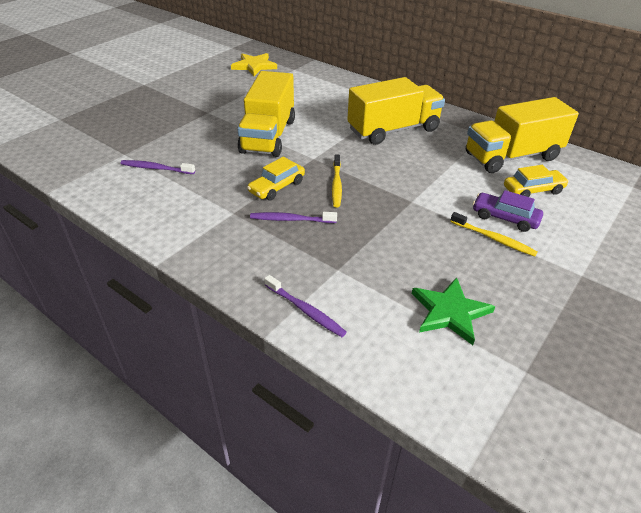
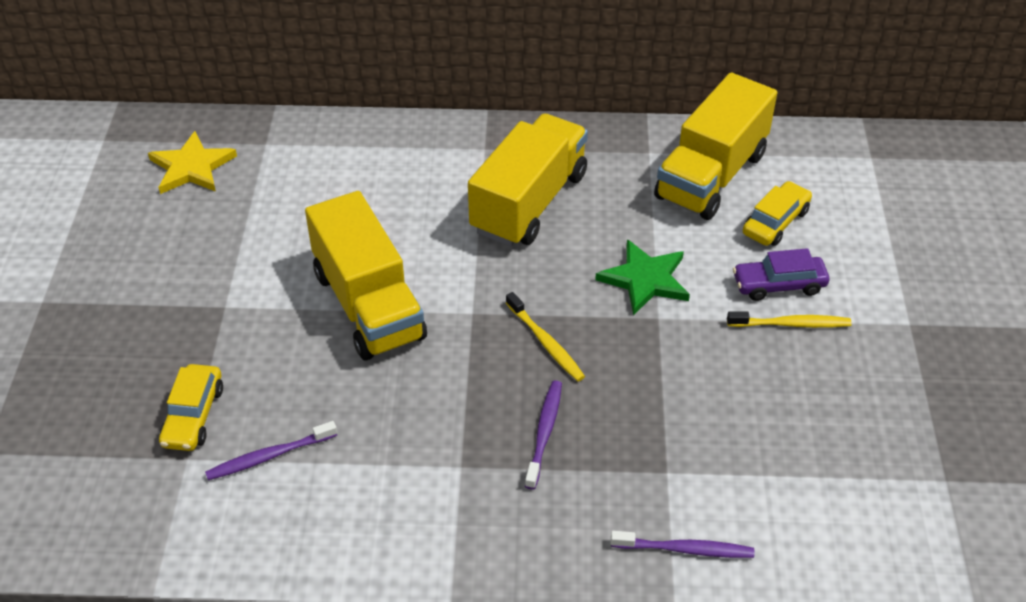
camera: 35 degrees left, 5 degrees up
yellow car [247,157,305,201] -> yellow car moved to [159,364,223,451]
purple toothbrush [250,212,337,223] -> purple toothbrush turned 135 degrees clockwise [525,380,562,489]
green star [412,277,495,345] -> green star moved to [595,239,690,315]

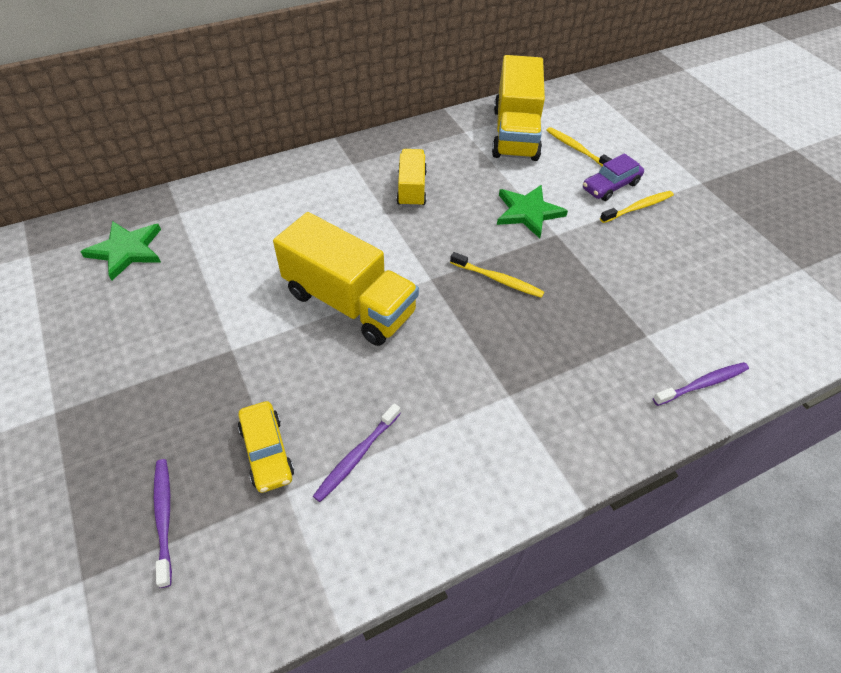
camera: 30 degrees left, 5 degrees up
yellow star [148,131,237,194] -> green star [80,221,161,281]
yellow truck [468,113,588,247] -> yellow truck [396,149,427,207], size x0.57
purple toothbrush [525,380,562,489] -> purple toothbrush moved to [154,459,172,588]
yellow car [743,181,812,246] -> yellow toothbrush [546,127,612,166]

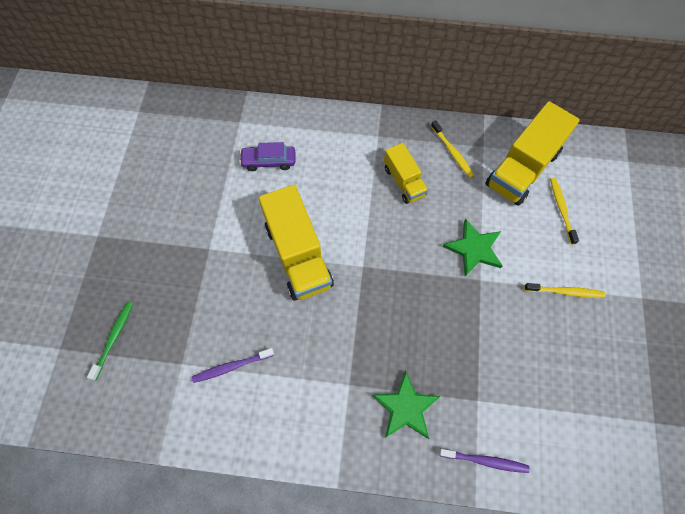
camera: 35 degrees right, 15 degrees up
green star [80,221,161,281] -> green star moved to [372,371,441,439]
purple toothbrush [154,459,172,588] -> green toothbrush [87,302,133,380]
yellow car [238,401,294,493] -> none
yellow truck [396,149,427,207] -> yellow truck turned 120 degrees clockwise [384,143,428,204]
yellow toothbrush [450,252,544,298] -> yellow toothbrush moved to [431,120,474,178]
purple car [583,153,644,201] -> purple car moved to [239,142,295,171]

